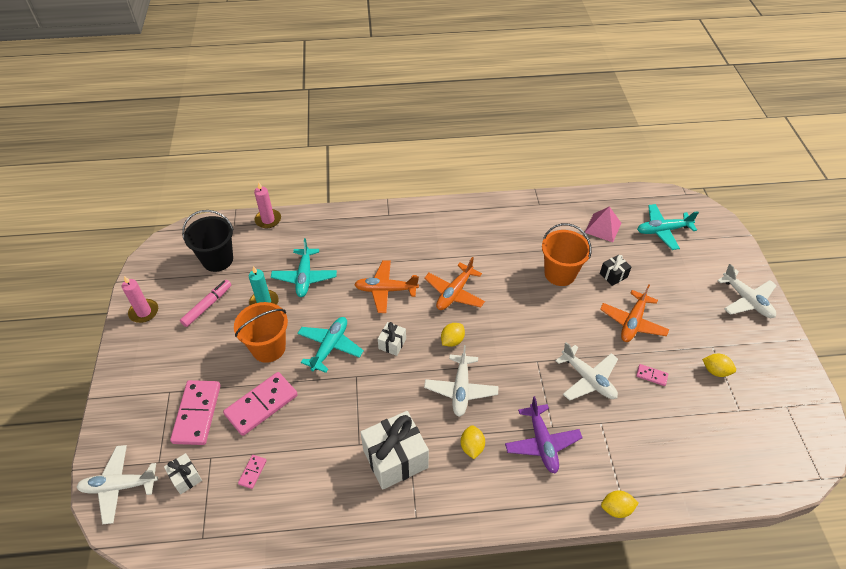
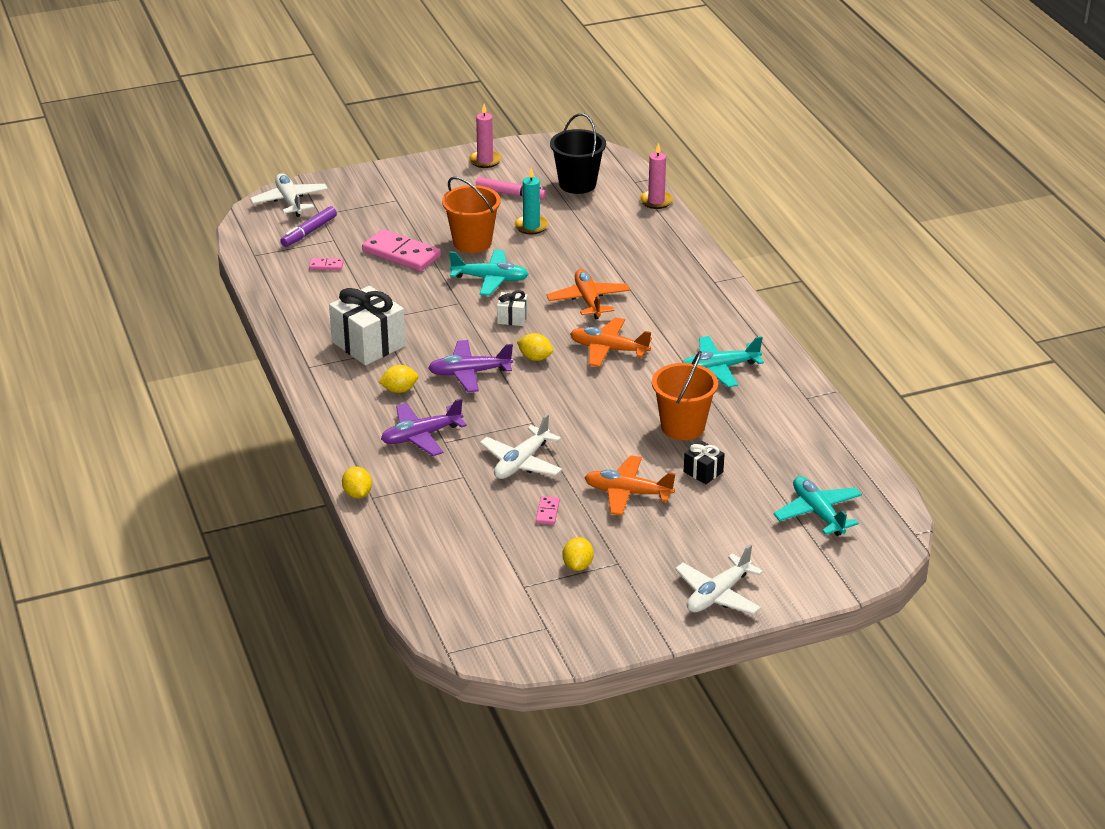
camera: 75 degrees right, 15 degrees down
white gift [164,453,202,494] -> purple marker [280,206,337,247]
pink domino [170,380,221,445] -> none
turquoise plane [271,238,337,297] -> turquoise plane moved to [682,336,764,387]
white plane [424,345,499,417] -> purple plane [428,340,513,392]
pink pyramid [585,206,621,242] -> none

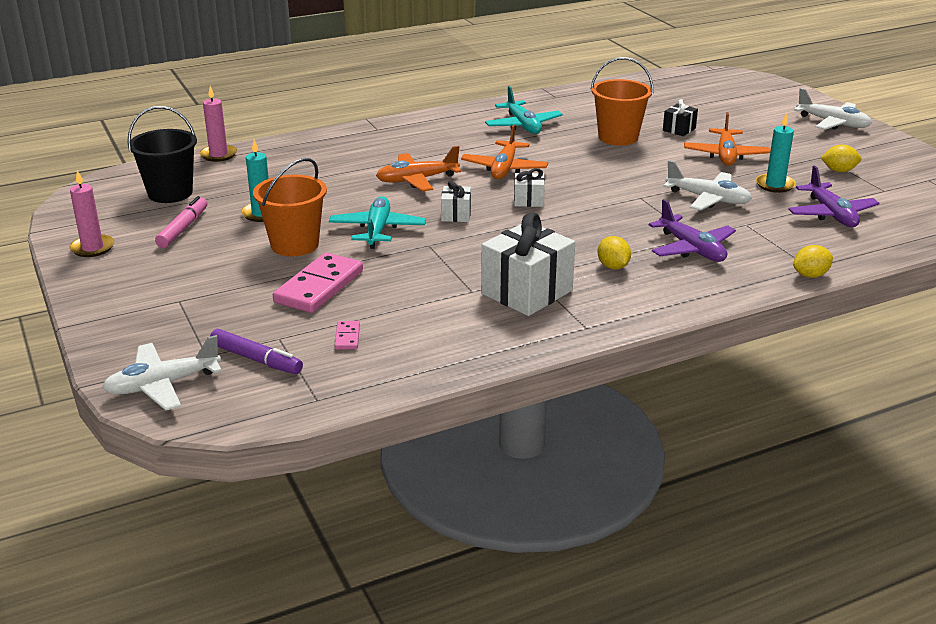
camera: 95 degrees left, 5 degrees down
purple plane [428,340,513,392] -> purple plane moved to [788,166,880,227]
yellow lemon [517,333,553,361] -> white gift [514,168,545,207]
pink domino [536,496,560,525] -> turquoise candle [756,113,796,193]
turquoise plane [773,476,862,536] -> none

